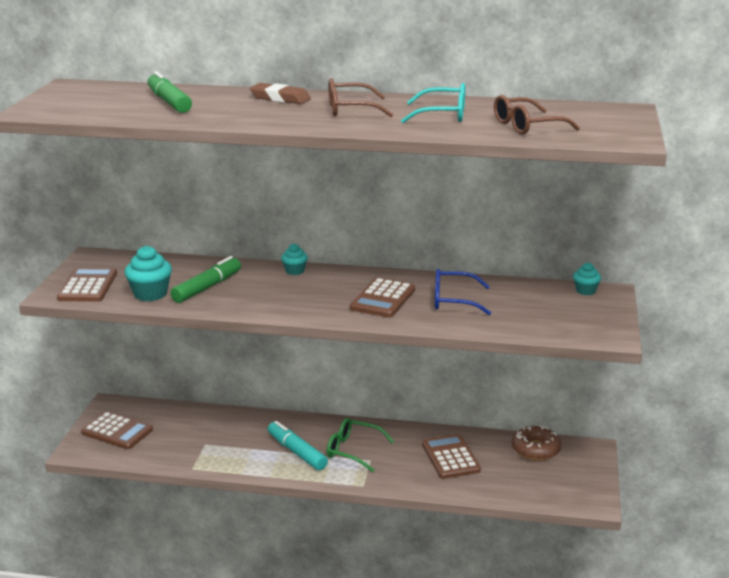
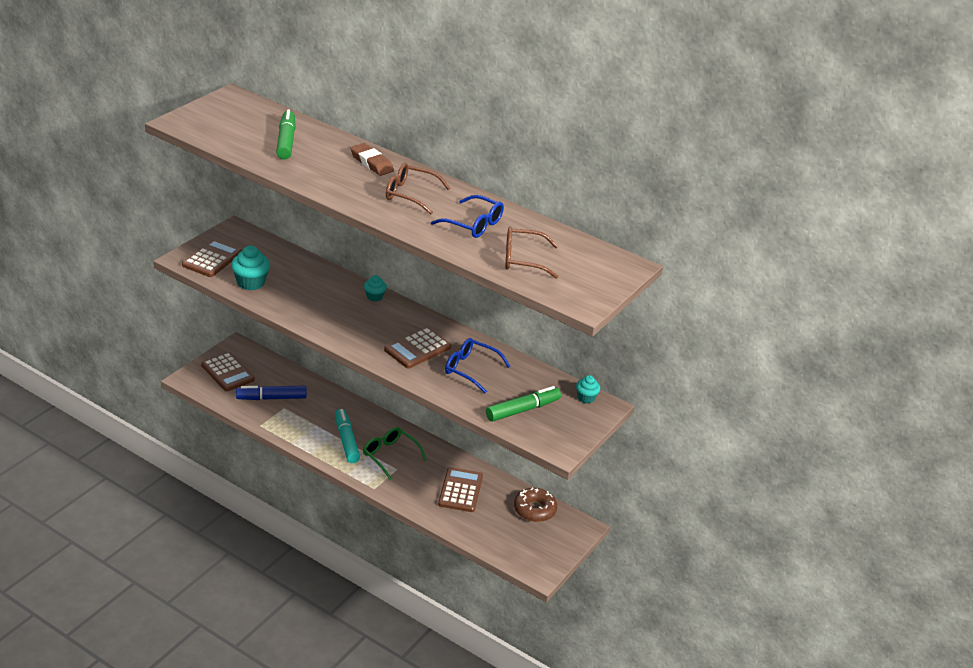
camera: 20 degrees right, 10 degrees up
green marker [170,256,241,303] -> green marker moved to [486,386,561,422]
turquoise glasses [401,83,465,123] -> blue glasses [431,195,504,238]
none -> blue marker [236,386,307,400]

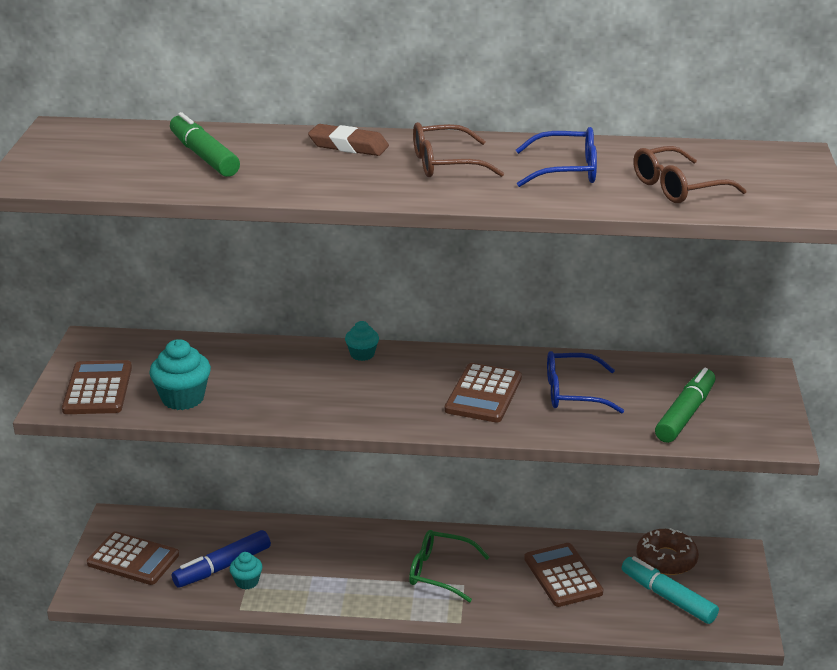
camera: 25 degrees left, 5 degrees down
turquoise marker [335,409,360,463] -> turquoise marker moved to [622,556,719,624]
turquoise cupcake [576,375,600,403] -> turquoise cupcake moved to [230,552,263,590]

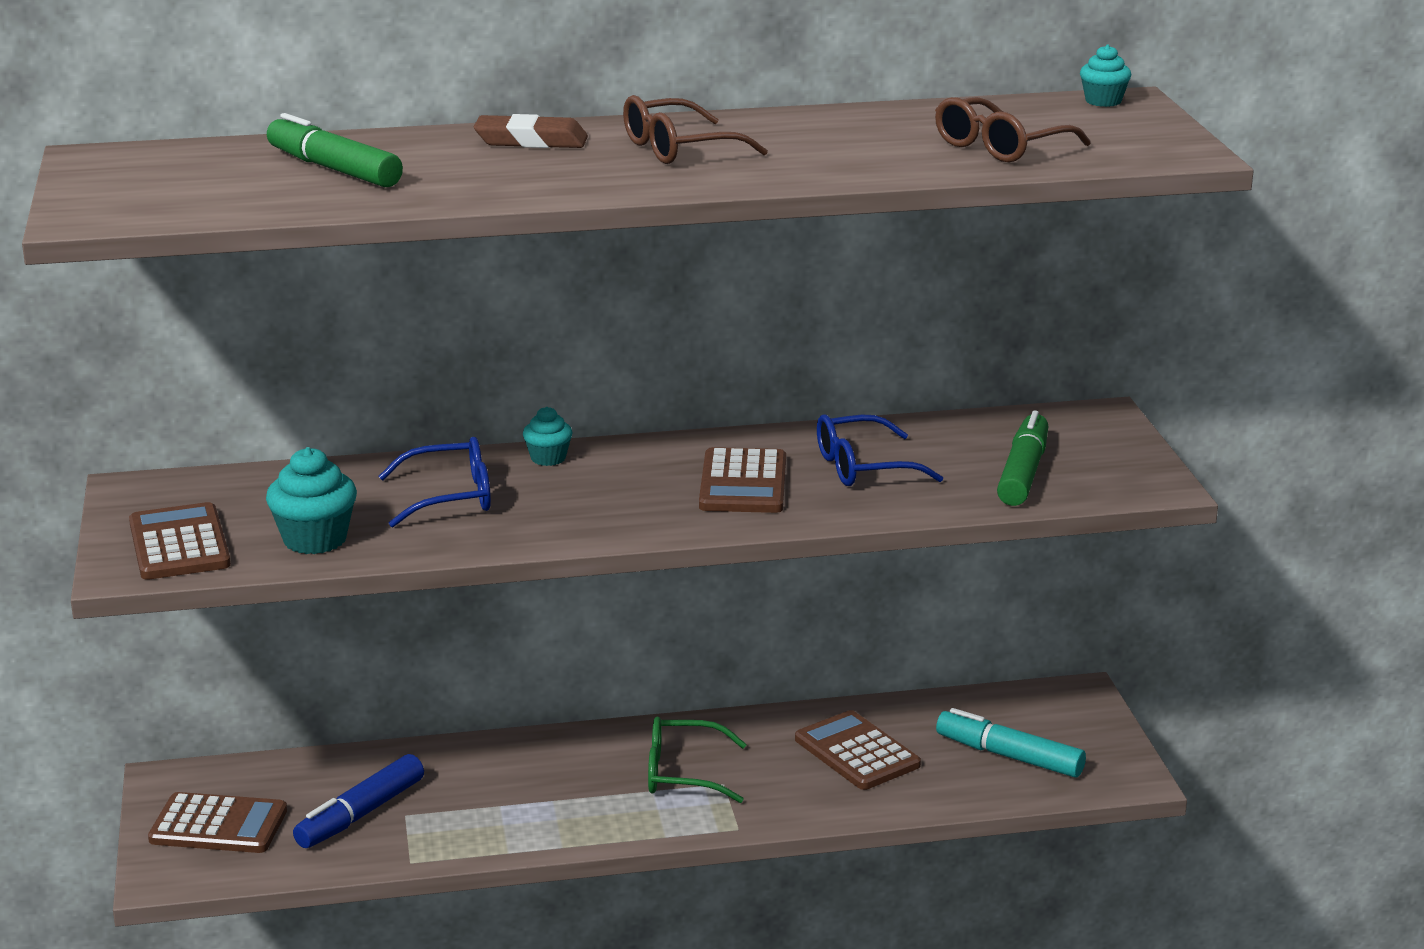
camera: 15 degrees left, 5 degrees down
turquoise cupcake [230,552,263,590] -> turquoise cupcake moved to [1080,45,1131,107]
blue glasses [516,127,597,187] -> blue glasses moved to [378,437,491,528]
brown donut [637,528,699,575] -> none

